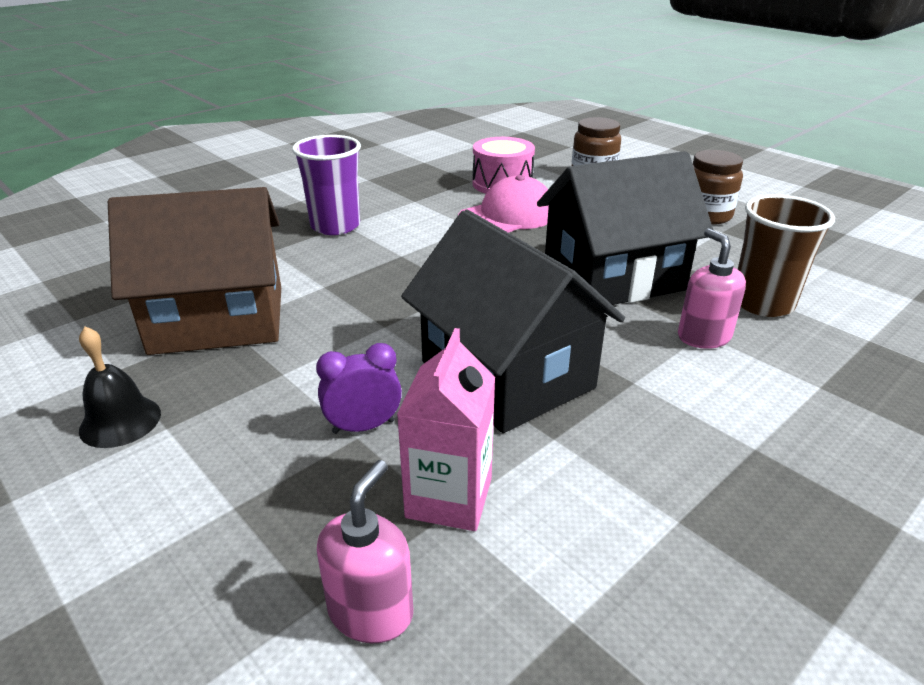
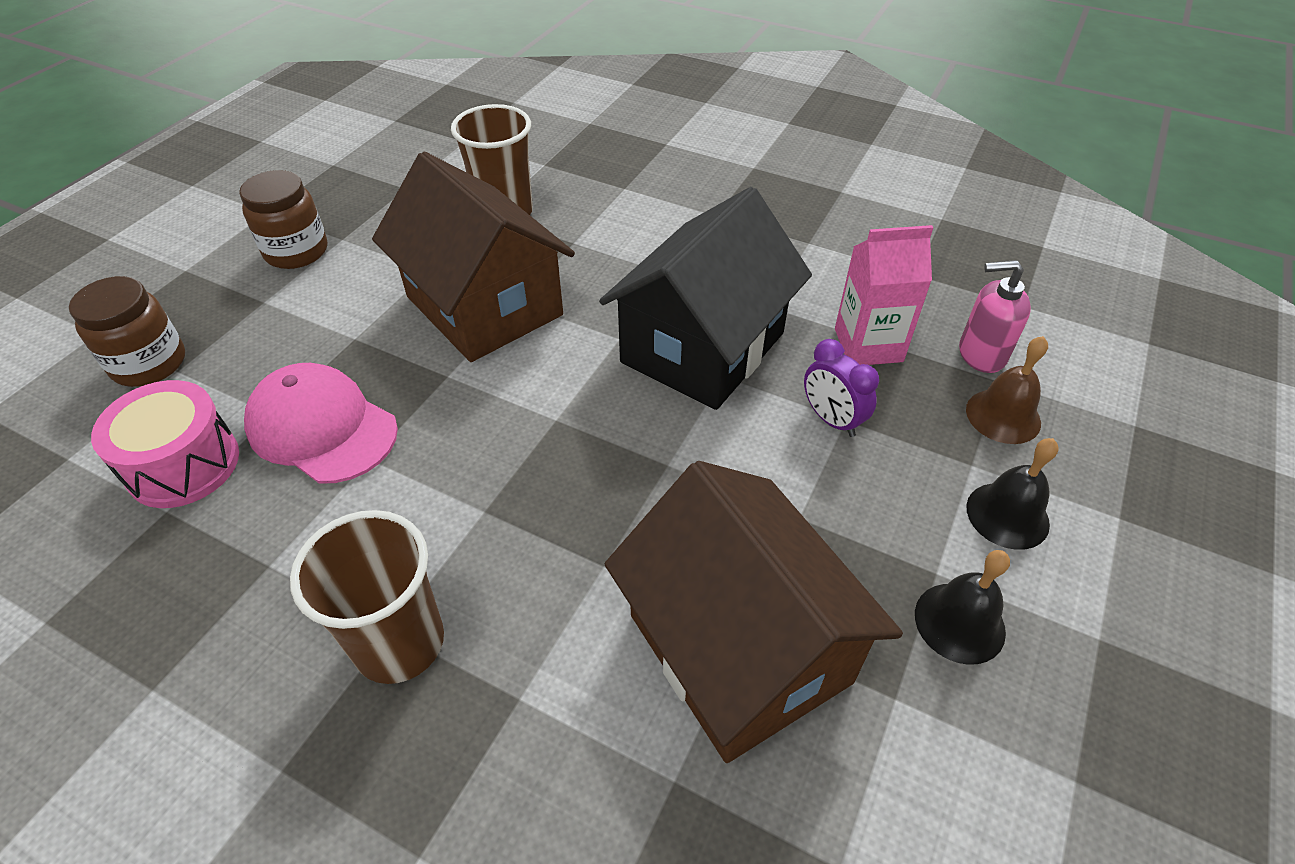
camera: 110 degrees left, 15 degrees up
purple cup [292,135,361,235] -> brown cup [290,510,444,684]
black house [537,151,713,305] -> brown house [372,152,575,362]
pink soap dispenser [678,228,746,349] -> none
none -> brown bell [966,336,1048,444]
none -> black bell [966,438,1059,550]

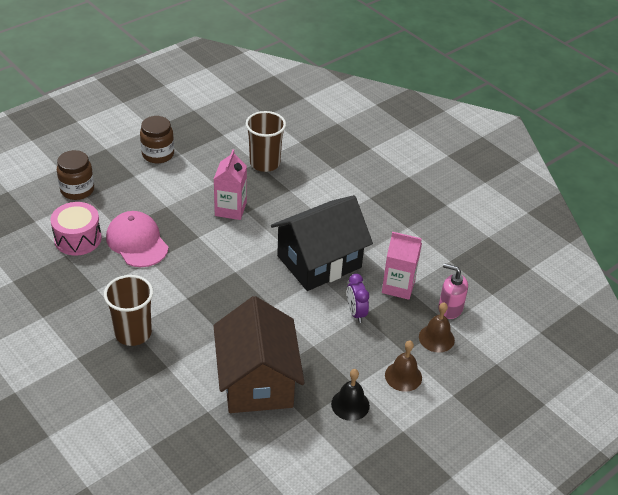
camera: 20 degrees right, 5 degrees down
brown house [372,152,575,362] -> pink carton [214,149,247,220]
black bell [966,438,1059,550] -> brown bell [385,340,422,392]

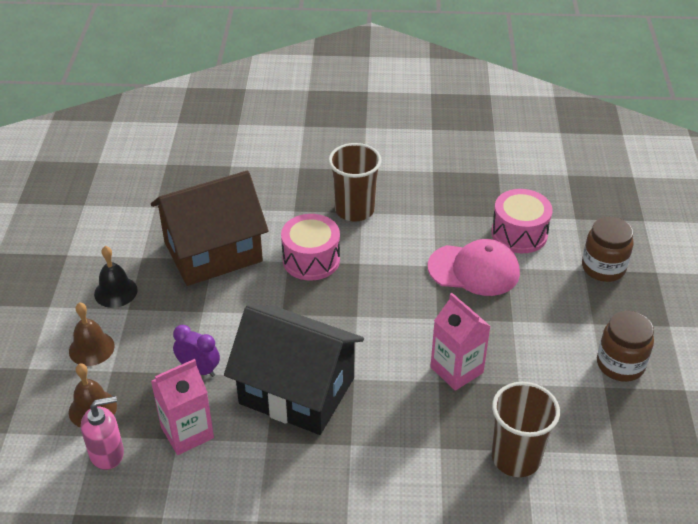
camera: 135 degrees right, 0 degrees up
brown house [213,296,305,413] -> brown house turned 60 degrees counterclockwise [151,171,268,286]
black house [271,195,373,291] -> black house turned 75 degrees counterclockwise [224,305,364,435]
none -> pink drum [281,214,340,281]

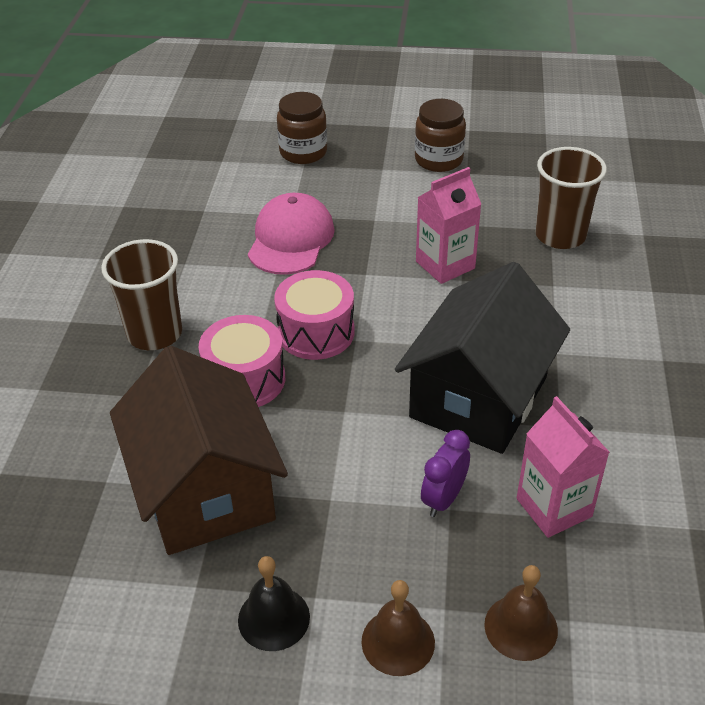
camera: 85 degrees left, 0 degrees up
pink soap dispenser [81,396,124,470] -> none
pink drum [491,189,553,253] -> pink drum moved to [274,270,355,360]

